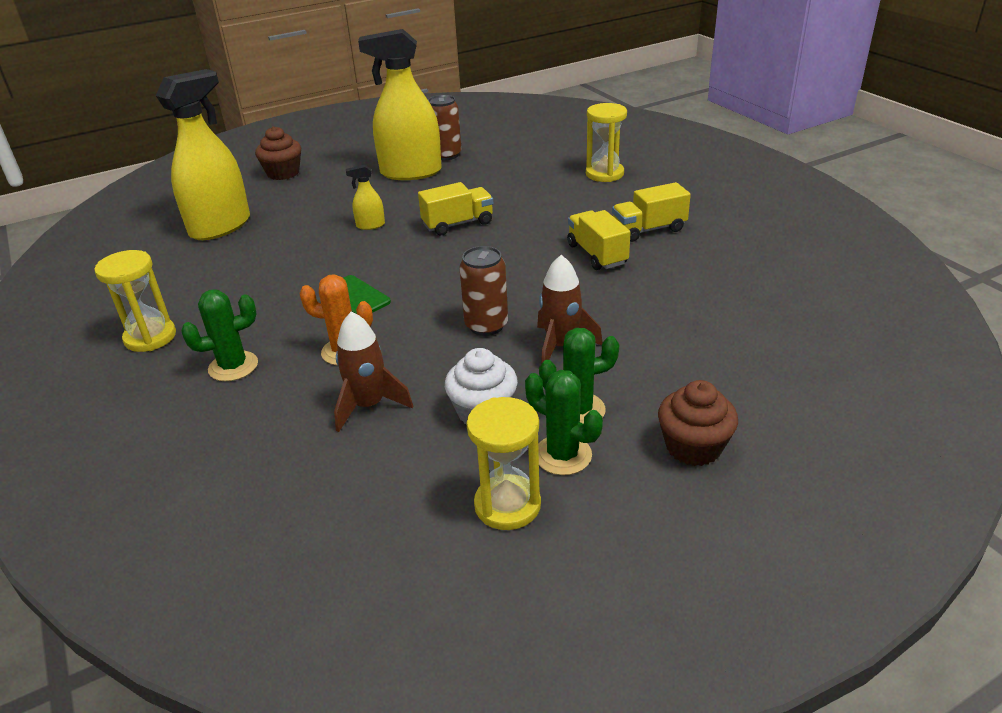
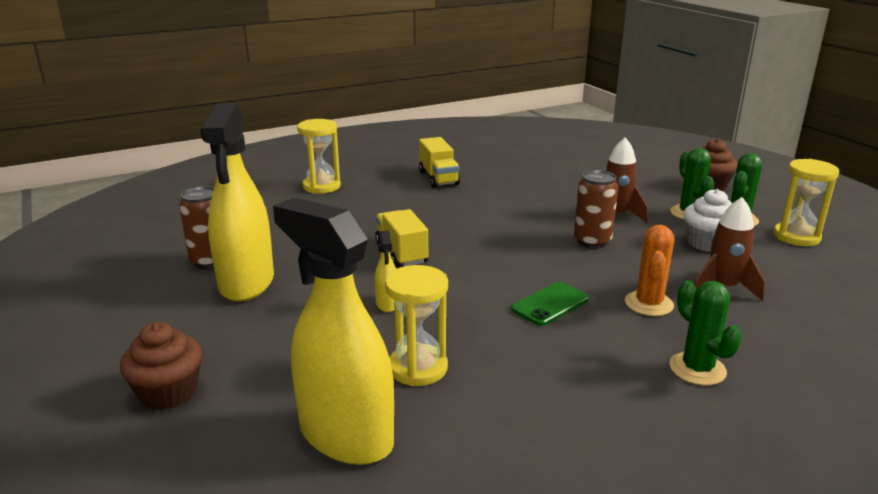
camera: 90 degrees left, 10 degrees down
yellow hourglass [94,250,176,352] -> yellow hourglass moved to [385,265,448,386]
yellow truck [567,210,631,270] -> none

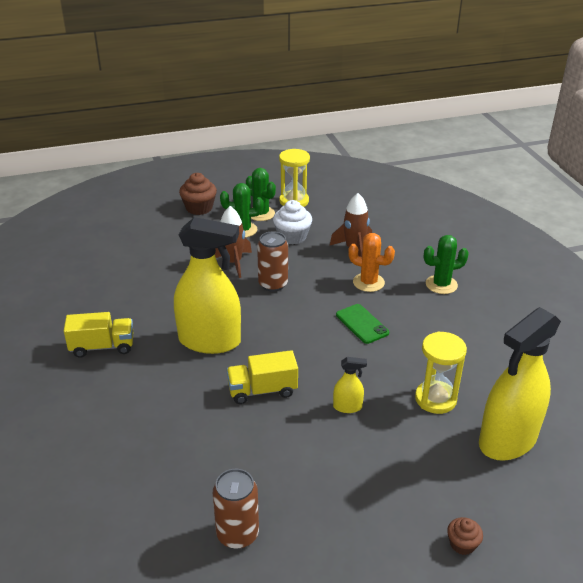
camera: 80 degrees left, 10 degrees up
brown cupcake [120,322,202,410] -> brown cupcake [447,517,483,555], size x0.57
yellow spray bottle [200,103,274,302] -> yellow spray bottle moved to [174,217,241,354]
yellow hourglass [297,119,341,194] -> none

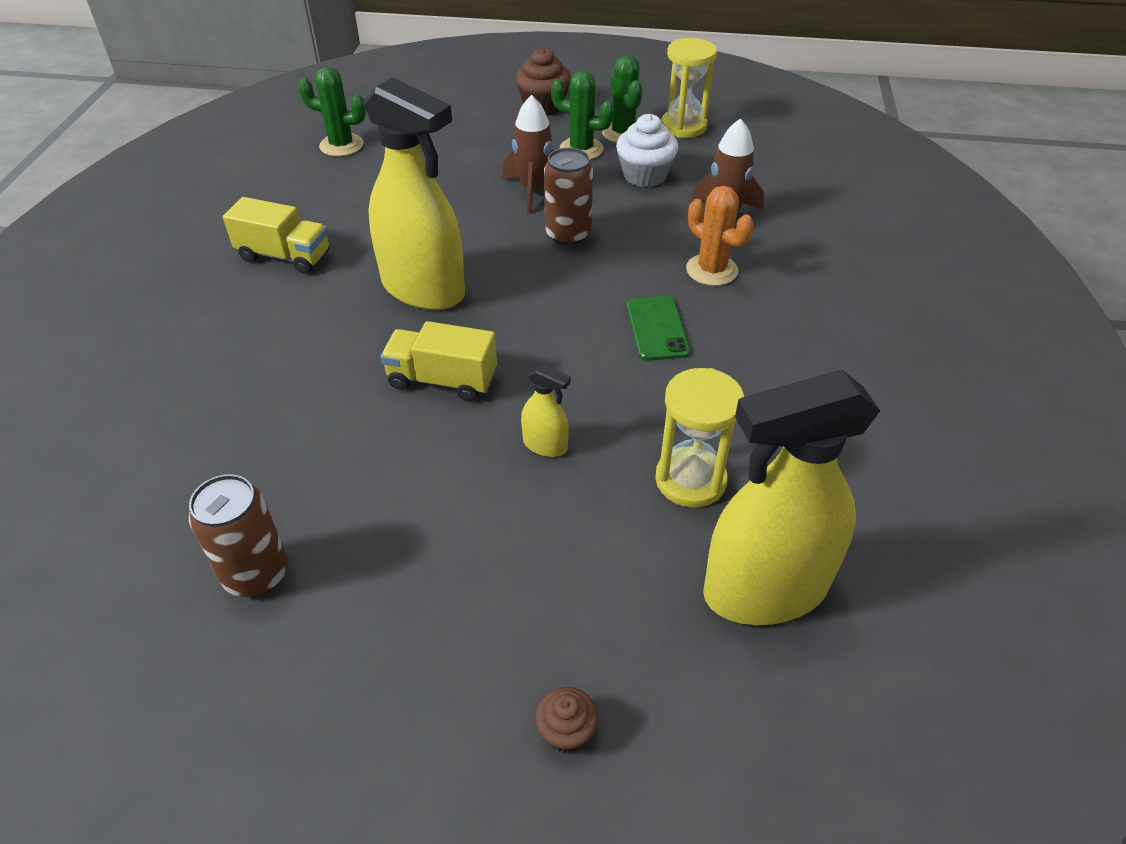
camera: 25 degrees right, 10 degrees up
green cactus [424,235,469,294] -> green cactus moved to [298,67,366,156]

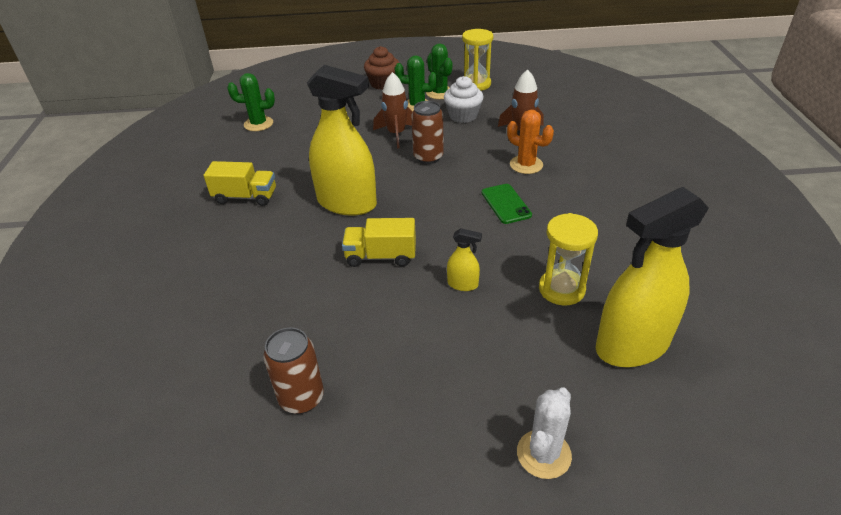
camera: 10 degrees left, 5 degrees down
brown cupcake [535,687,598,753] -> white cactus [517,387,572,479]

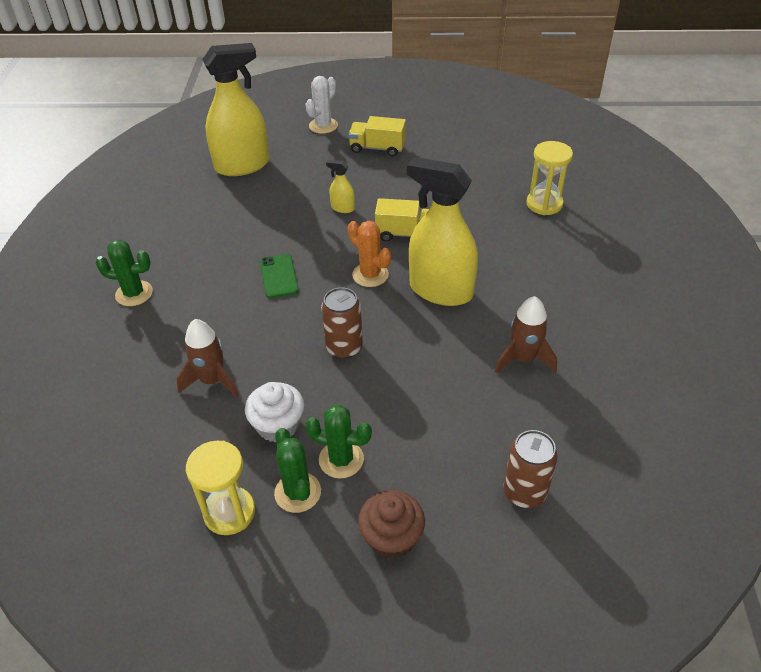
camera: 175 degrees left, 5 degrees up
yellow truck [203,161,276,206] -> yellow truck moved to [348,116,406,157]
green cactus [227,73,275,131] -> green cactus moved to [96,239,153,306]
brown can [263,327,324,414] -> brown can moved to [503,430,558,508]
brown rocket [373,72,412,148] -> brown rocket moved to [495,296,557,374]
orange cactus [507,110,554,174] -> orange cactus moved to [348,221,391,287]
yellow hourglass [539,213,598,306] -> yellow hourglass moved to [526,141,573,215]

